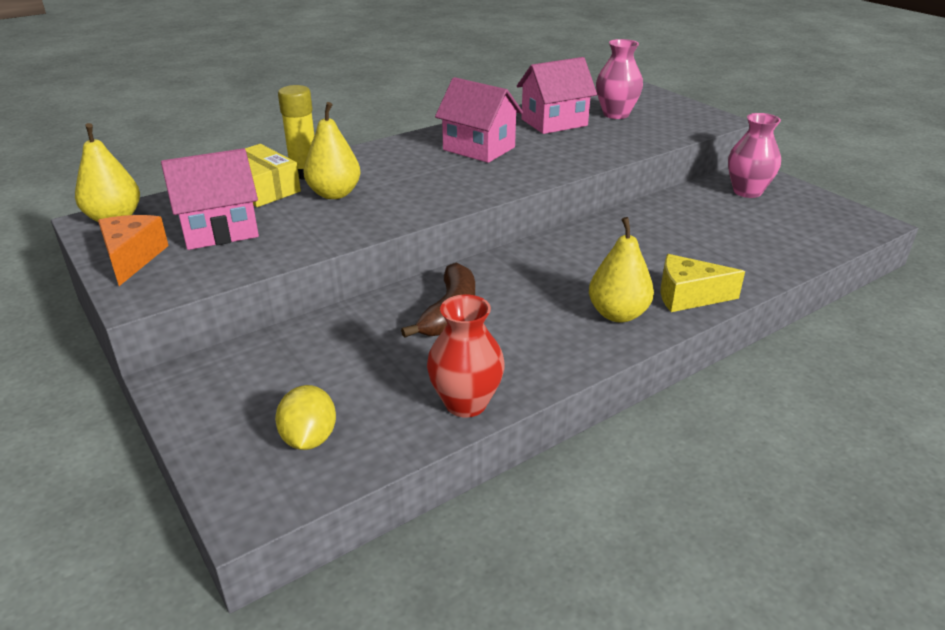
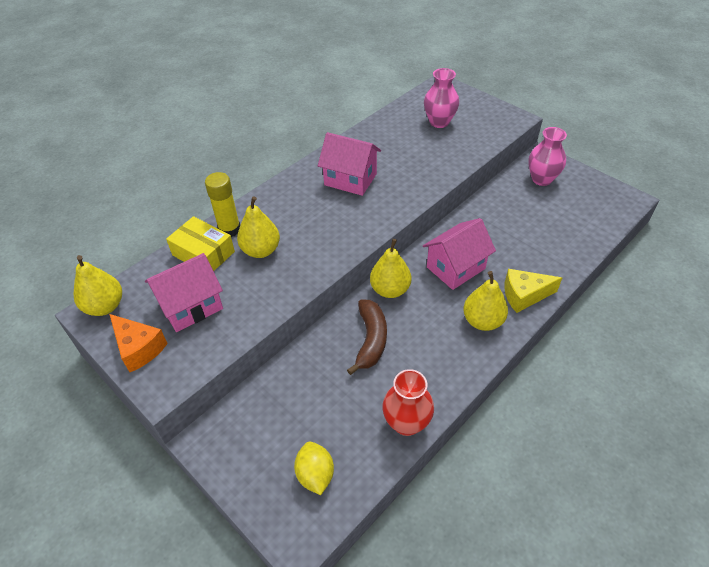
camera: 10 degrees left, 15 degrees up
orange cheese [98,215,169,286] -> orange cheese turned 150 degrees clockwise [109,314,168,372]
pink house [517,57,597,134] -> pink house moved to [423,218,496,290]
none -> yellow pear [370,239,411,298]

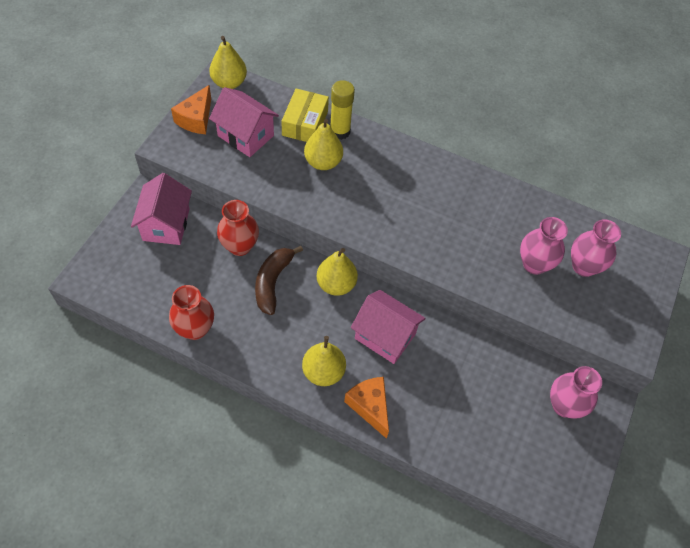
camera: 65 degrees right, 10 degrees up
yellow lemon [294,442,334,495] -> none
pink house [318,132,381,196] -> pink house moved to [131,173,192,245]
brown banana [347,300,387,375] -> brown banana turned 120 degrees clockwise [255,246,303,315]
yellow cheese [504,269,562,313] -> orange cheese [344,377,389,439]
none -> red vase [217,200,259,256]
none -> pink vase [520,217,568,275]

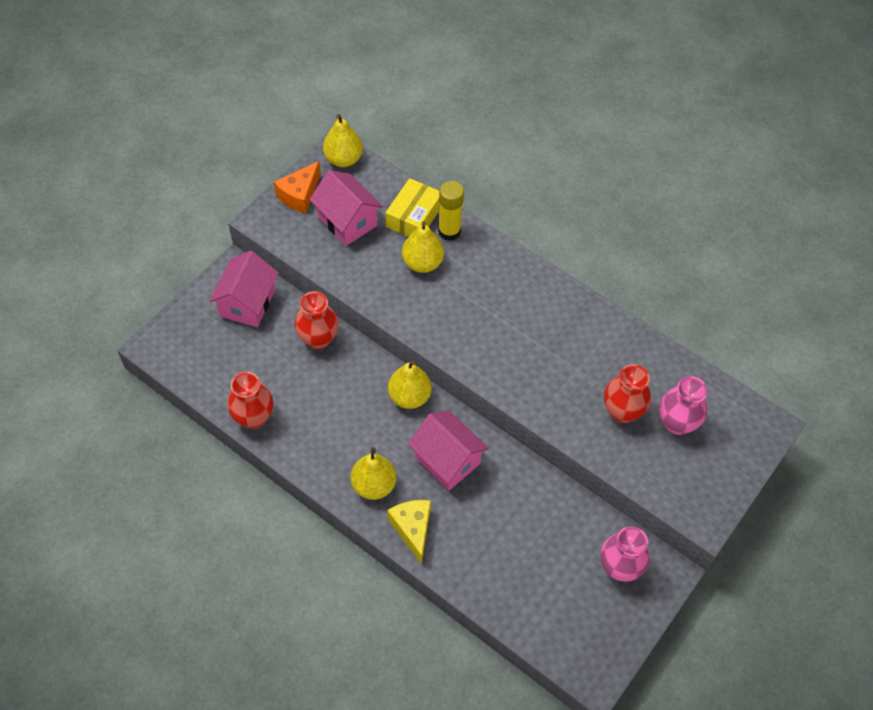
camera: 15 degrees right, 0 degrees up
brown banana [255,246,303,315] -> none
orange cheese [344,377,389,439] -> yellow cheese [387,500,431,564]
pink vase [520,217,568,275] -> red vase [604,364,651,423]

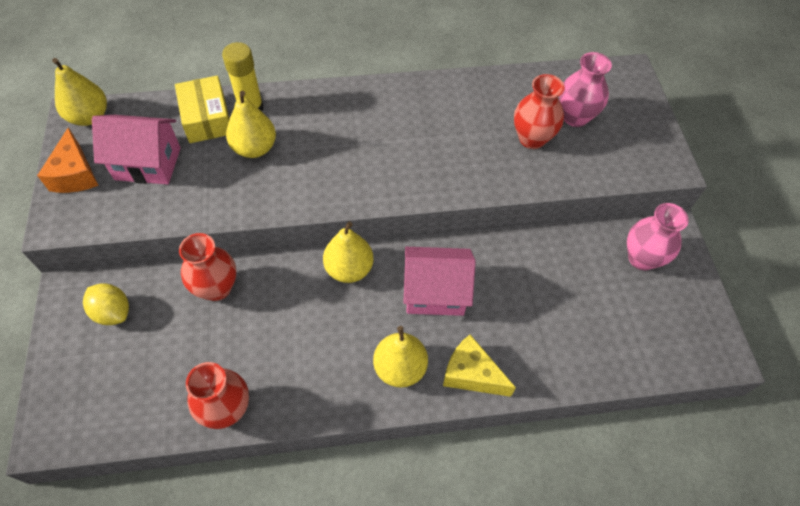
camera: 45 degrees left, 0 degrees up
pink house [209,251,279,327] -> yellow lemon [83,283,129,325]

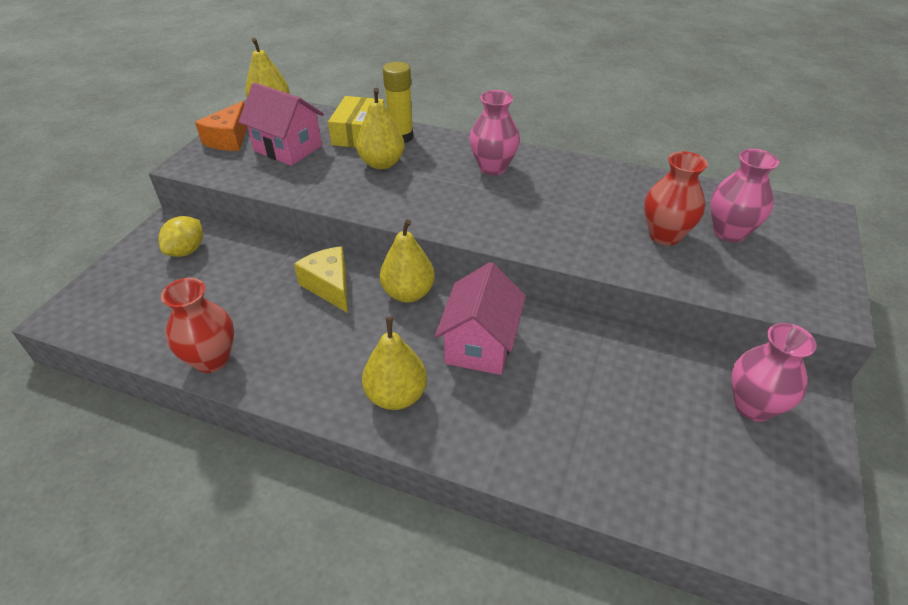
camera: 30 degrees right, 15 degrees down
yellow lemon [83,283,129,325] -> yellow lemon turned 45 degrees clockwise [158,216,203,257]
red vase [179,233,236,301] -> none
pink house [403,247,476,316] -> pink house turned 75 degrees clockwise [435,262,526,375]
yellow cheese [443,334,516,397] -> yellow cheese moved to [294,246,348,313]
none -> pink vase [469,90,520,175]

